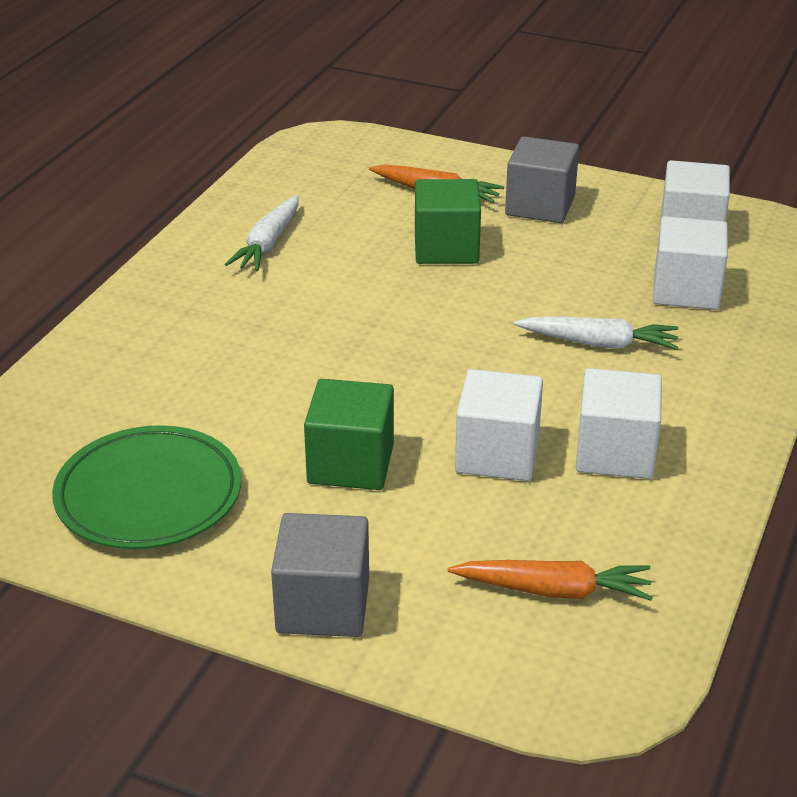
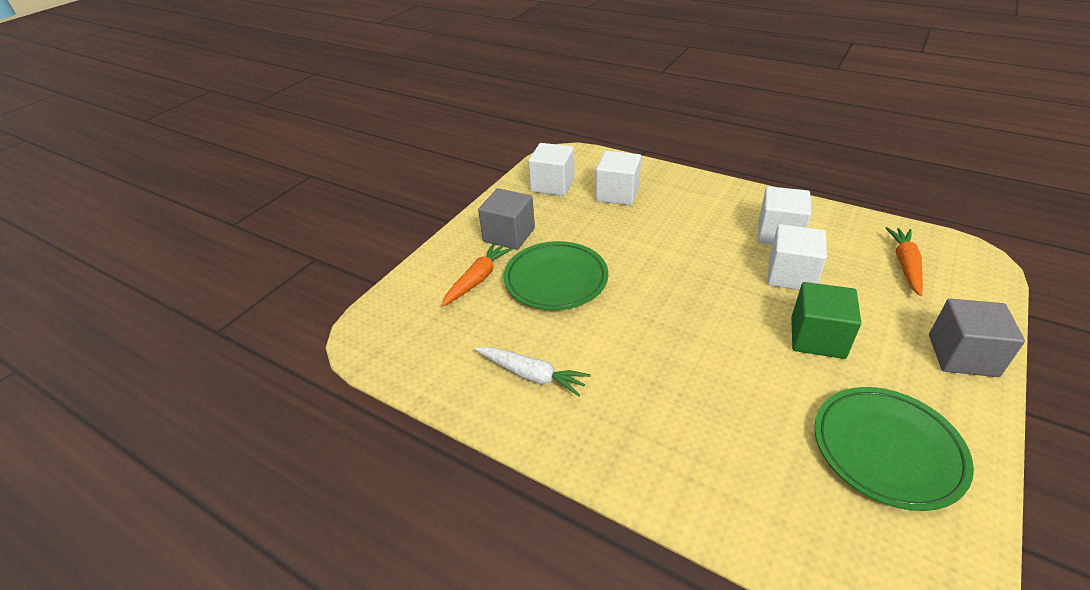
camera: 80 degrees left, 5 degrees up
green cube [415,179,481,264] -> green plate [504,241,608,310]
white carrot [514,317,678,350] -> none

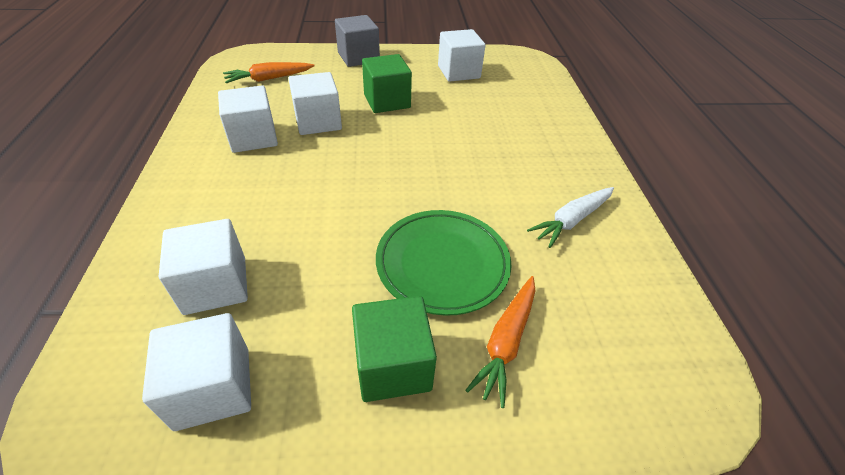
camera: 130 degrees left, 5 degrees up
orange carrot [442,242,513,306] -> orange carrot turned 60 degrees counterclockwise [465,276,536,408]
white carrot [474,347,590,397] -> white carrot turned 120 degrees counterclockwise [527,187,614,248]
grey cube [478,188,535,250] -> green cube [352,296,437,402]
green plate [815,387,974,511] -> white cube [438,29,486,82]

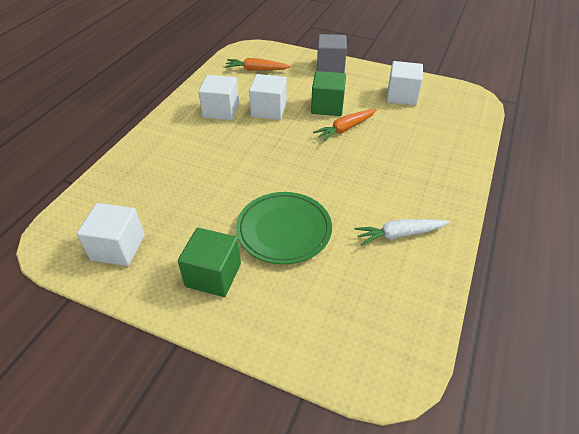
camera: 30 degrees right, 0 degrees up
white cube [159,219,248,315] -> none
orange carrot [465,276,536,408] -> orange carrot moved to [313,109,377,142]

